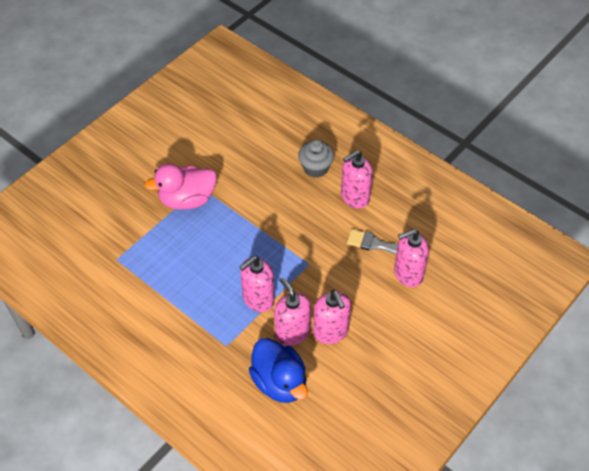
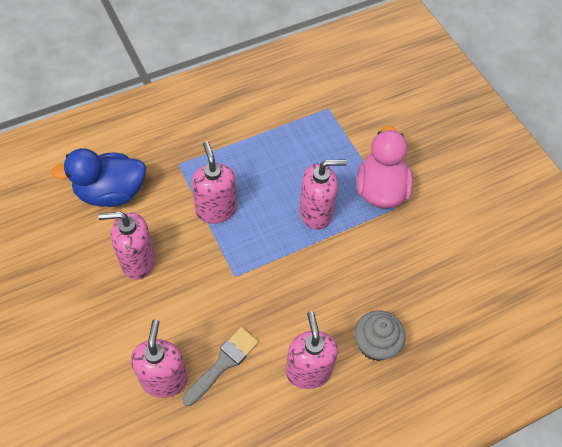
camera: 110 degrees right, 5 degrees up
pink soap dispenser [274,277,311,346] -> pink soap dispenser moved to [299,159,347,230]

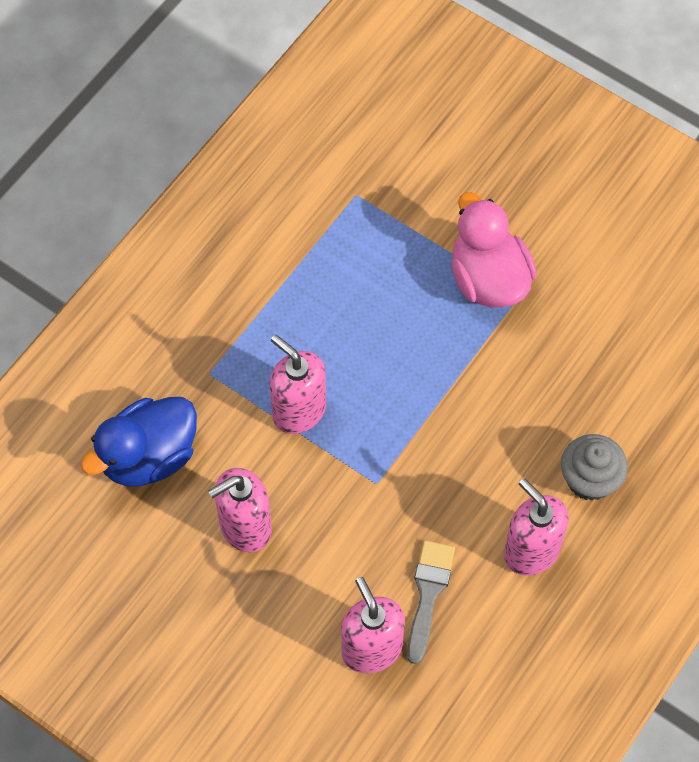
camera: 25 degrees left, 5 degrees up
pink soap dispenser [299,159,347,230] -> none

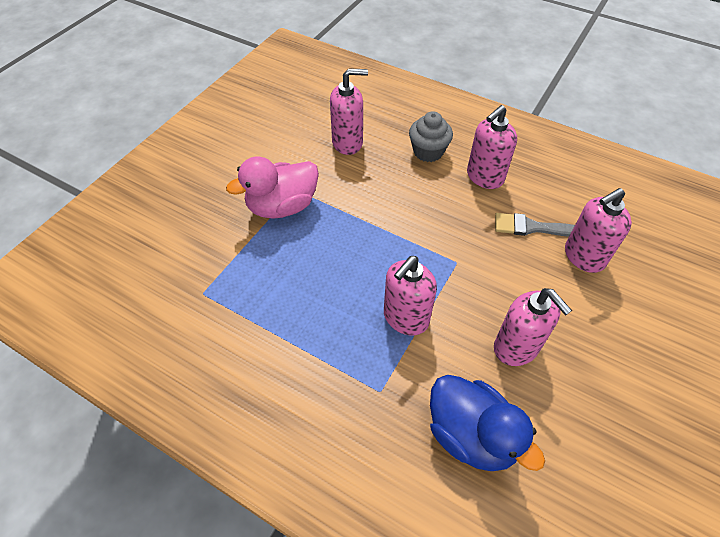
camera: 95 degrees left, 10 degrees down
none -> pink soap dispenser [330,68,368,155]

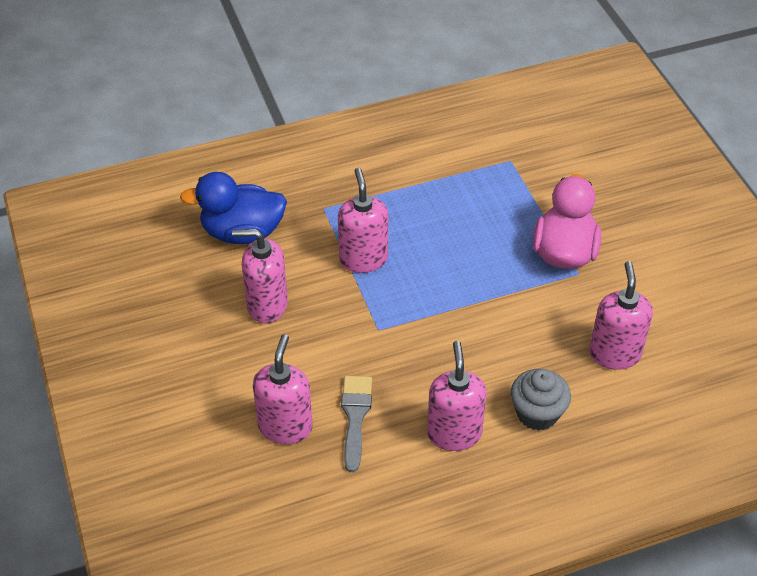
camera: 130 degrees right, 5 degrees down
pink soap dispenser [330,68,368,155] -> pink soap dispenser turned 150 degrees clockwise [589,261,653,370]
grey brush [495,213,575,237] -> grey brush turned 45 degrees counterclockwise [341,376,372,472]

